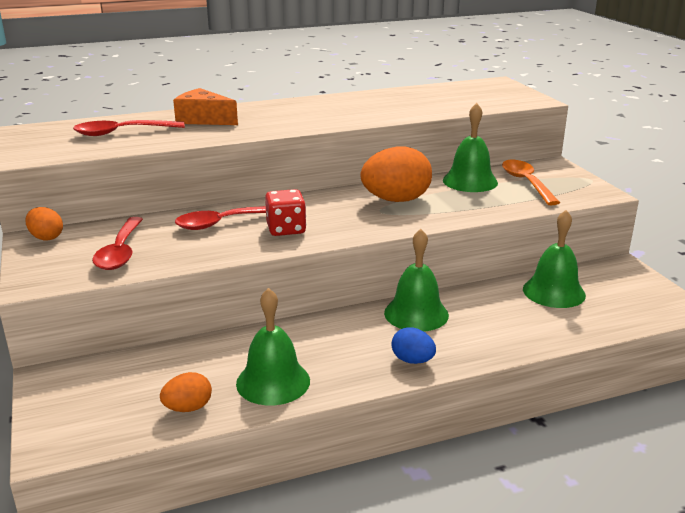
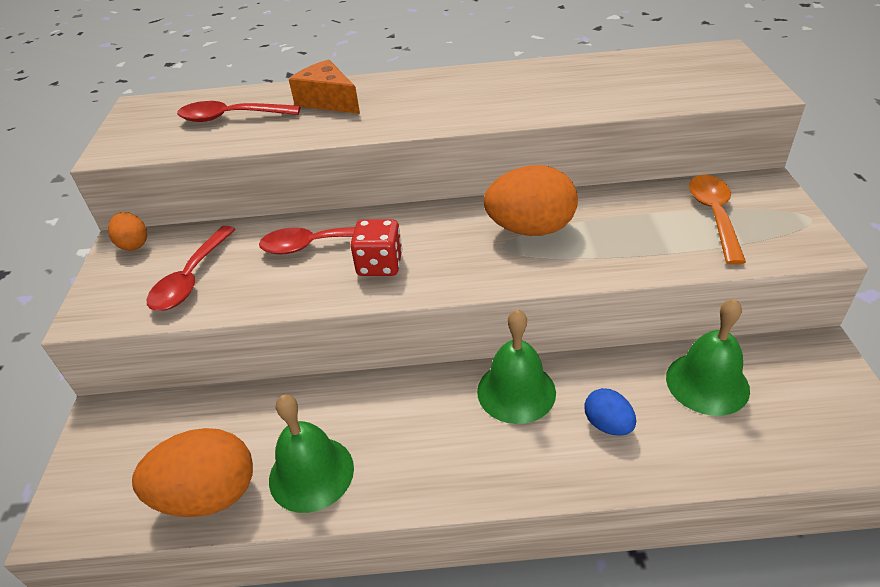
camera: 20 degrees right, 15 degrees up
orange egg [160,372,212,412] -> orange egg [132,428,253,517], size x1.91
blue egg [391,327,436,364] -> blue egg moved to [585,388,636,436]
green bell [443,103,498,192] -> none

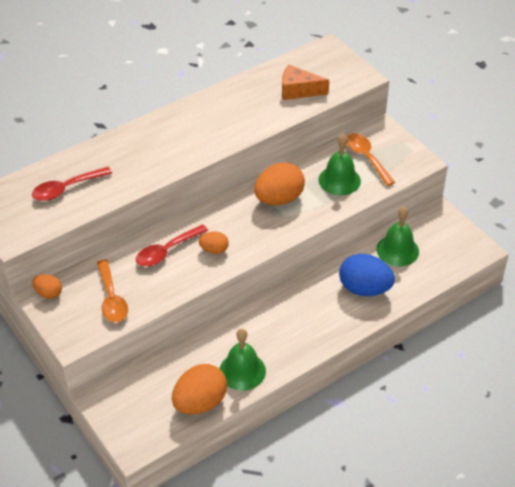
camera: 35 degrees left, 5 degrees up
red spoon [147,226,236,311] -> orange spoon [97,259,128,323]
orange cheese [289,59,360,114] -> orange cheese moved to [282,65,329,100]
red dice [350,219,402,276] -> orange egg [199,231,229,254]
green bell [477,309,556,424] -> green bell moved to [318,134,361,196]
blue egg [585,388,636,436] -> blue egg [339,254,395,296], size x1.91

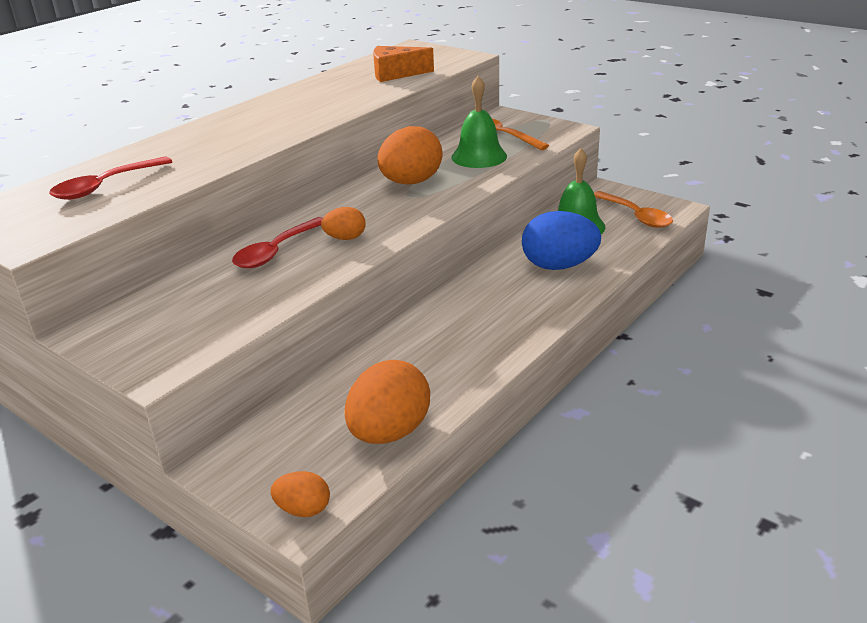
camera: 15 degrees left, 15 degrees down
orange egg [32,274,62,299] -> orange egg moved to [270,471,330,517]
orange spoon [97,259,128,323] -> orange spoon moved to [594,191,673,228]
green bell [220,329,266,391] -> none

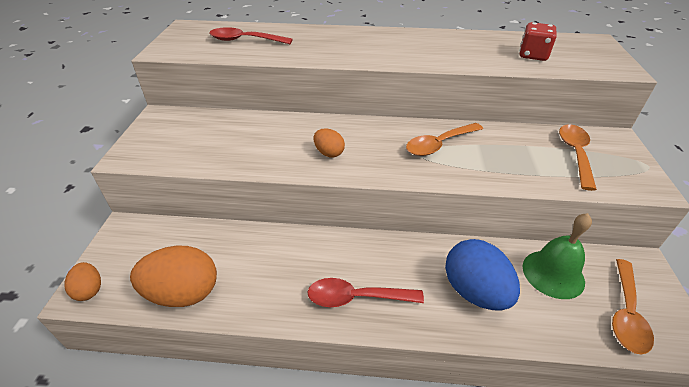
camera: 55 degrees right, 10 degrees up
red spoon [232,217,323,268] -> red spoon moved to [308,278,424,307]
orange cheese [373,46,434,82] -> red dice [519,22,556,61]
orange egg [378,126,442,185] -> orange spoon [406,123,483,156]
green bell [451,76,507,168] -> none

